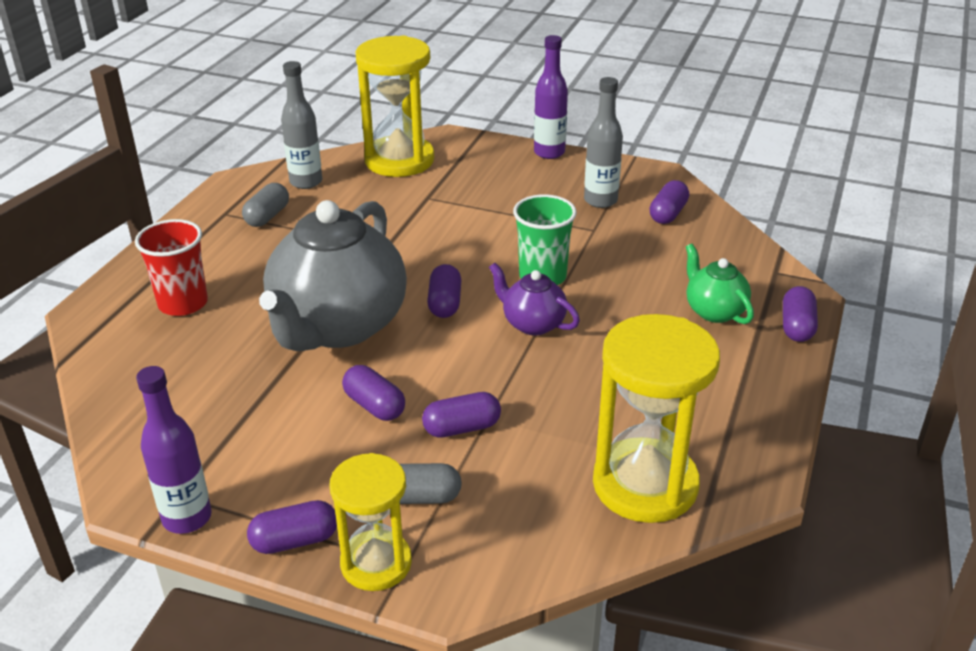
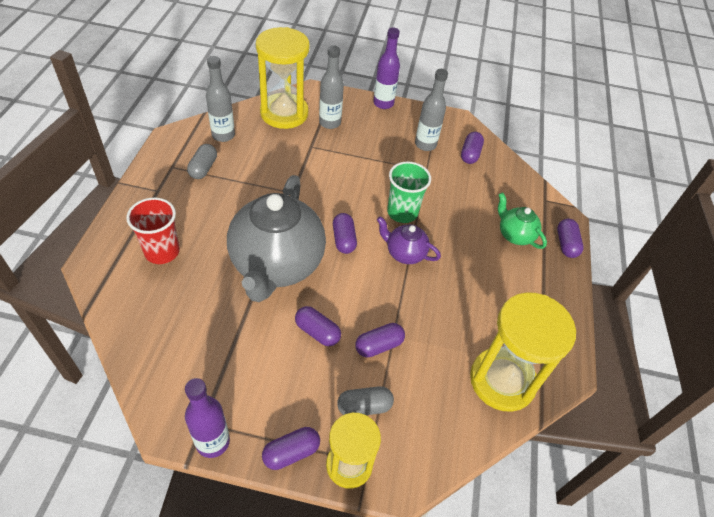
camera: 15 degrees left, 15 degrees up
none -> grey bottle [319,45,344,129]

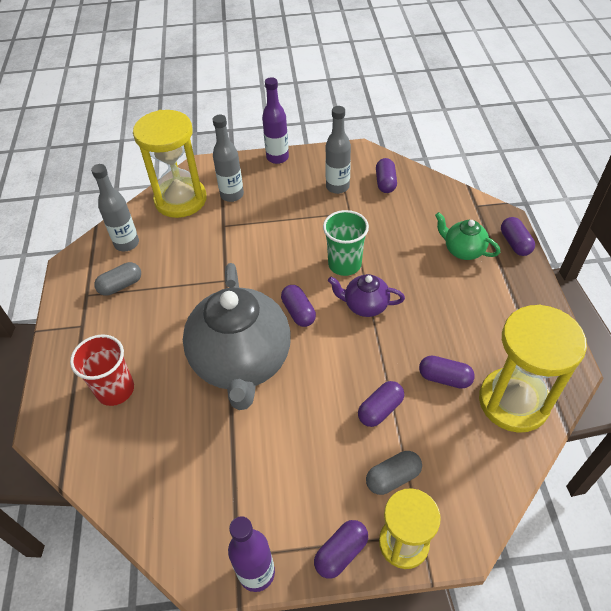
camera: 10 degrees left, 0 degrees up
grey capsule [187,144,217,179] -> grey capsule turned 60 degrees clockwise [94,262,141,296]
purple capsule [295,306,341,346] -> purple capsule moved to [419,355,475,389]

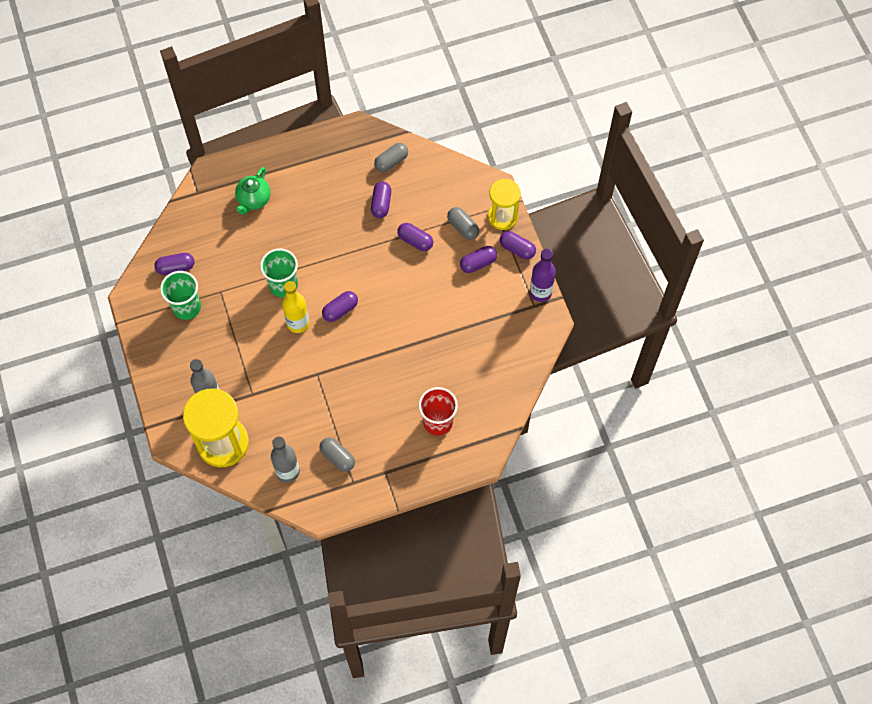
camera: 105 degrees left, 15 degrees up
grey teapot [183,263,291,410] -> none
purple bottle [262,77,289,164] -> none
grey bottle [325,106,351,194] -> green cup [160,271,201,320]
purple teapot [328,274,405,317] -> none
yellow hourglass [479,305,587,433] -> grey capsule [374,143,408,172]
purple capsule [501,217,535,256] -> purple capsule moved to [460,246,497,273]
none -> yellow bottle [282,281,309,333]

